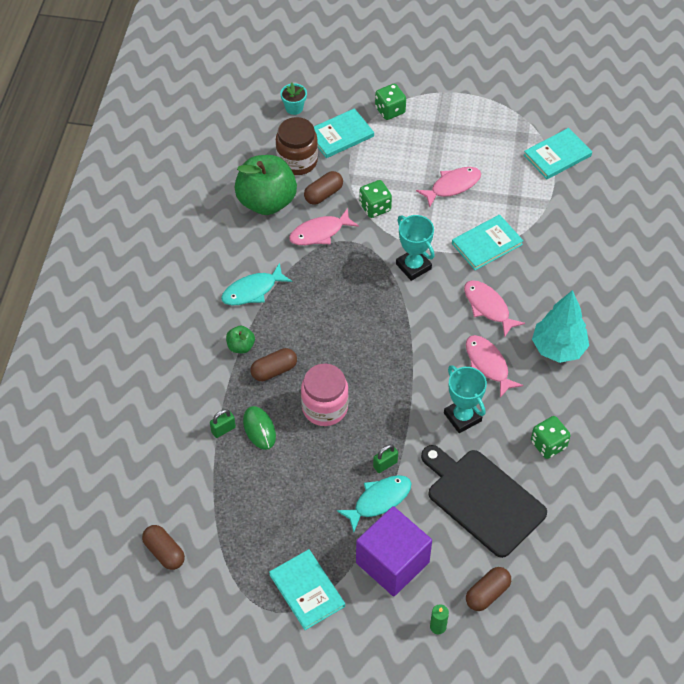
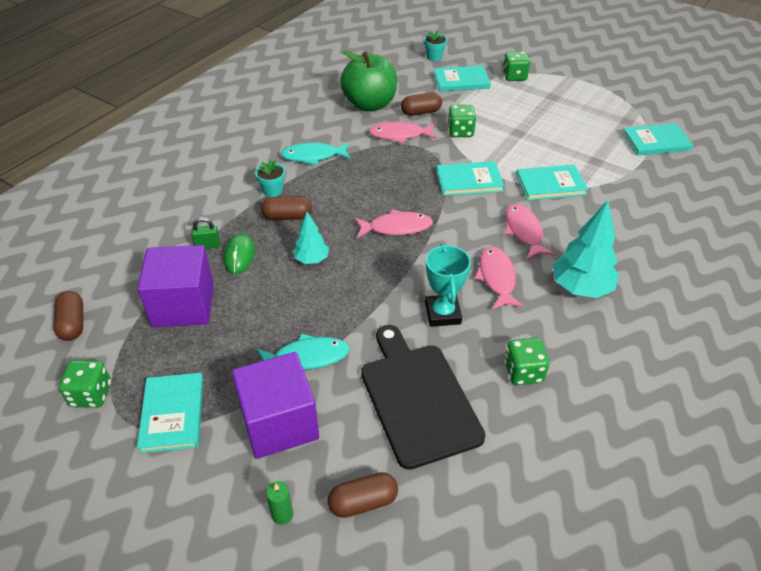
camera: 25 degrees right, 10 degrees down
green apple [226,326,255,353] -> turquoise flower pot [255,160,285,197]
brown jar [276,117,318,175] -> none
pink jar [301,364,349,426] -> turquoise tree [293,212,329,264]
green padlock [373,444,398,473] -> none
turquoise trophy [396,215,435,281] -> turquoise book [436,161,504,196]
pink fish [416,167,481,207] -> pink fish moved to [355,209,433,238]
none -> green dice [59,360,111,408]
none -> purple cube [137,245,214,327]

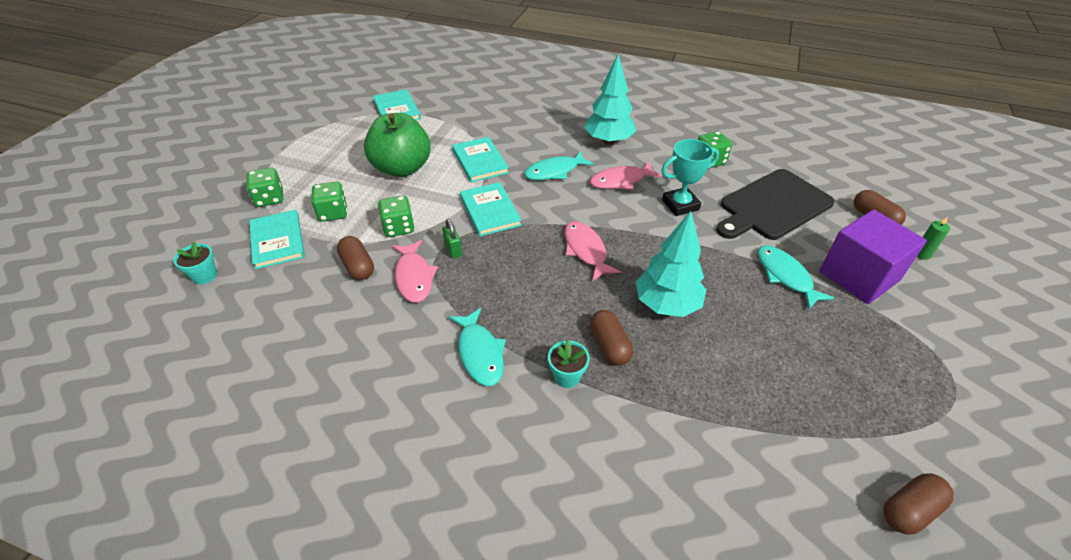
camera: 105 degrees left, 0 degrees up
green dice [59,360,111,408] -> green dice moved to [311,182,347,222]
purple cube [137,245,214,327] -> none
turquoise book [137,373,203,453] -> none
green padlock [191,217,220,249] -> green padlock moved to [442,219,462,258]
green mouse [224,233,255,274] -> none
turquoise tree [293,212,329,264] -> turquoise tree [636,211,706,317], size x1.72
green apple [340,50,397,111] -> green apple moved to [364,113,431,177]
pink fish [504,204,555,259] -> turquoise fish [524,151,594,180]

